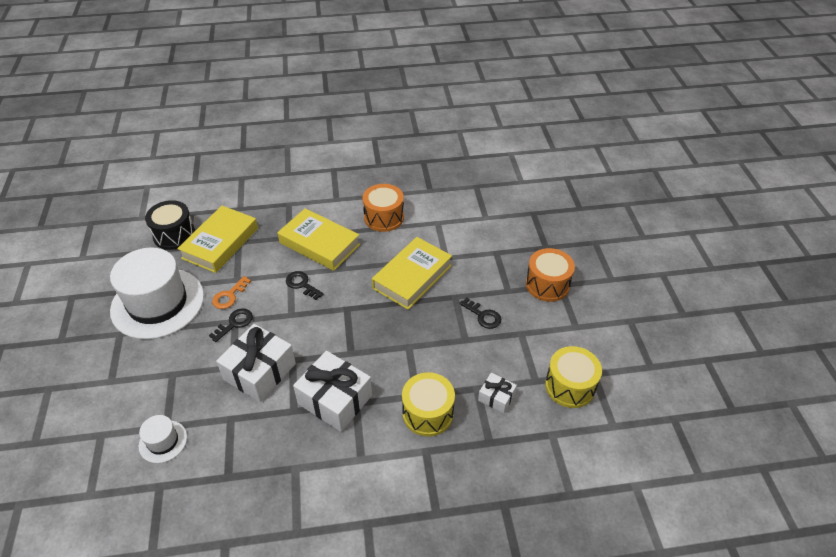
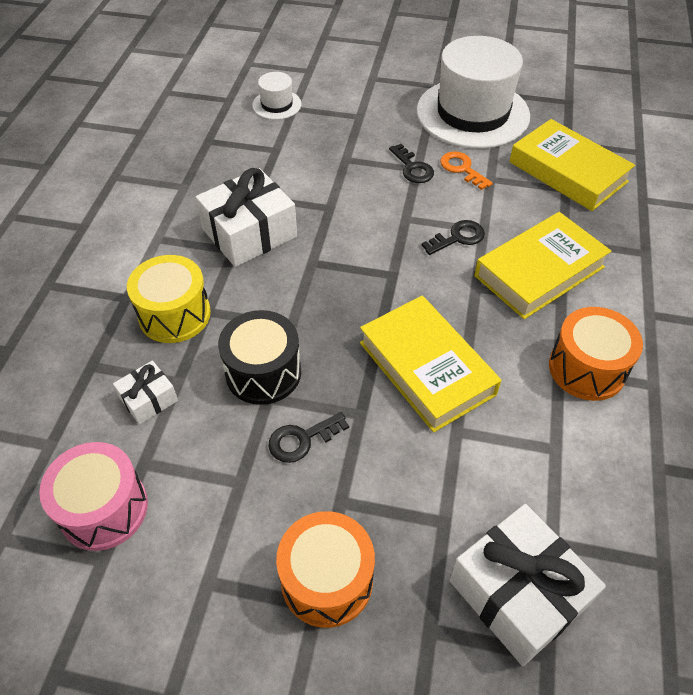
camera: 110 degrees right, 5 degrees up
black drum [145,200,195,250] -> black drum moved to [218,310,301,405]
white gift [216,324,296,402] -> white gift moved to [449,504,606,666]
yellow drum [545,346,602,408] -> pink drum [39,442,148,551]

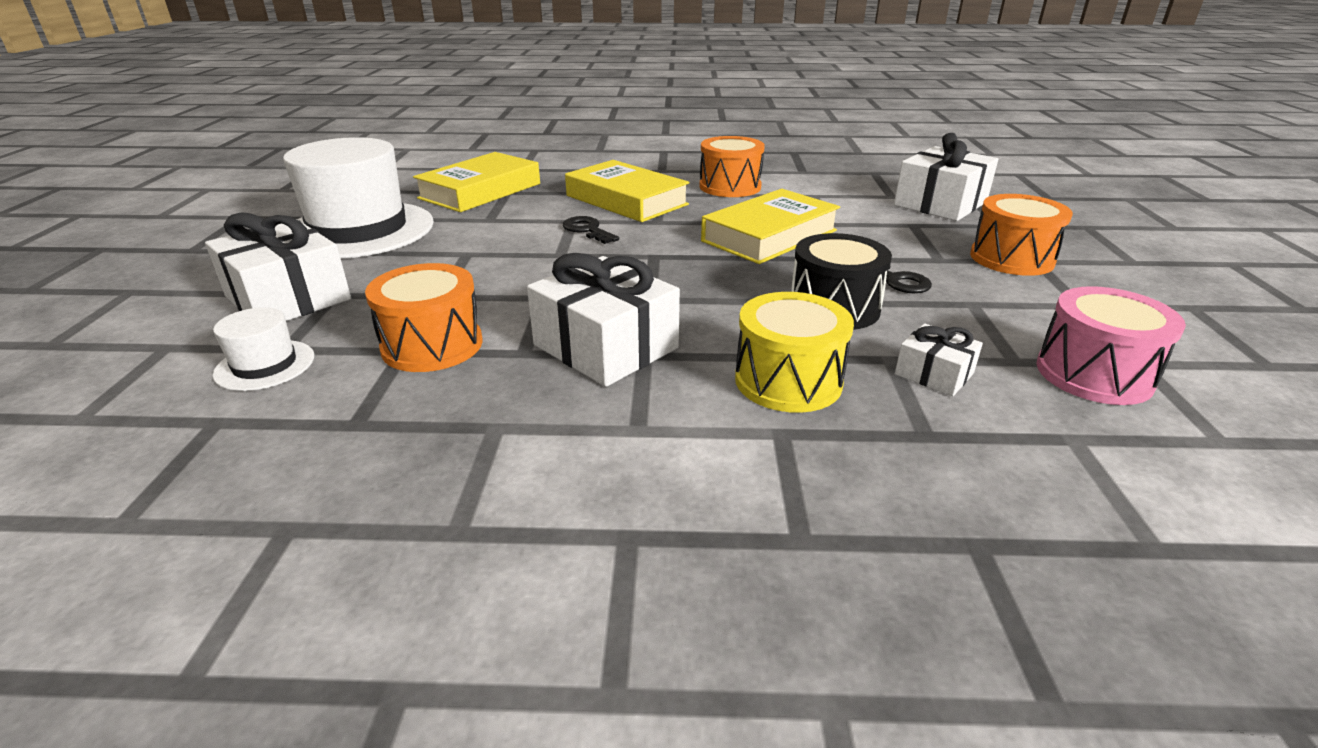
camera: 100 degrees left, 20 degrees down
black key [389,144,434,183] -> none
orange key [440,151,493,190] -> none
none -> white gift [205,212,351,321]
none -> orange drum [365,263,482,372]

